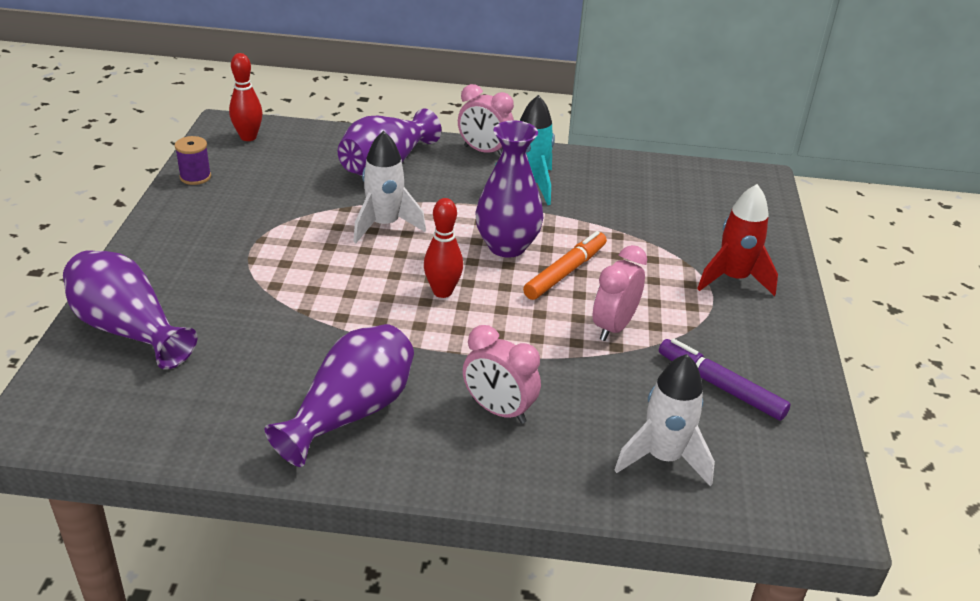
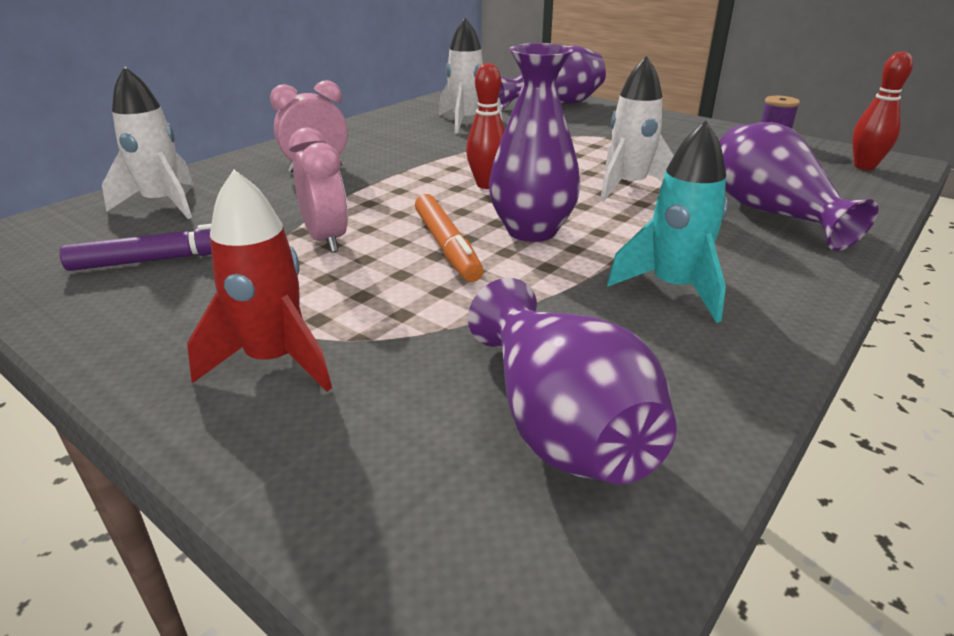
camera: 125 degrees right, 5 degrees down
purple vase [265,324,414,467] -> purple vase moved to [468,278,677,484]
pink clock [458,84,514,155] -> none
none -> white rocket [439,18,502,134]

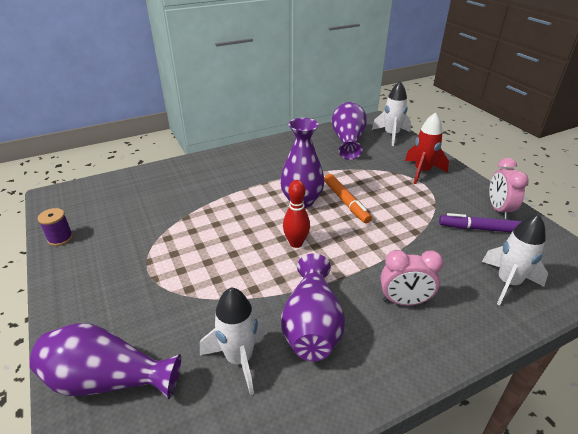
camera: 155 degrees left, 5 degrees up
pink clock [289,128,348,253] -> pink clock moved to [489,158,529,219]
orange marker [415,194,483,282] -> orange marker turned 150 degrees clockwise [324,174,372,223]
white rocket [600,56,674,202] -> white rocket moved to [372,81,411,146]
turquoise rocket [607,121,728,323] -> none
purple vase [719,122,878,251] -> purple vase moved to [281,253,345,361]
red bowling pin [852,51,913,170] -> none

